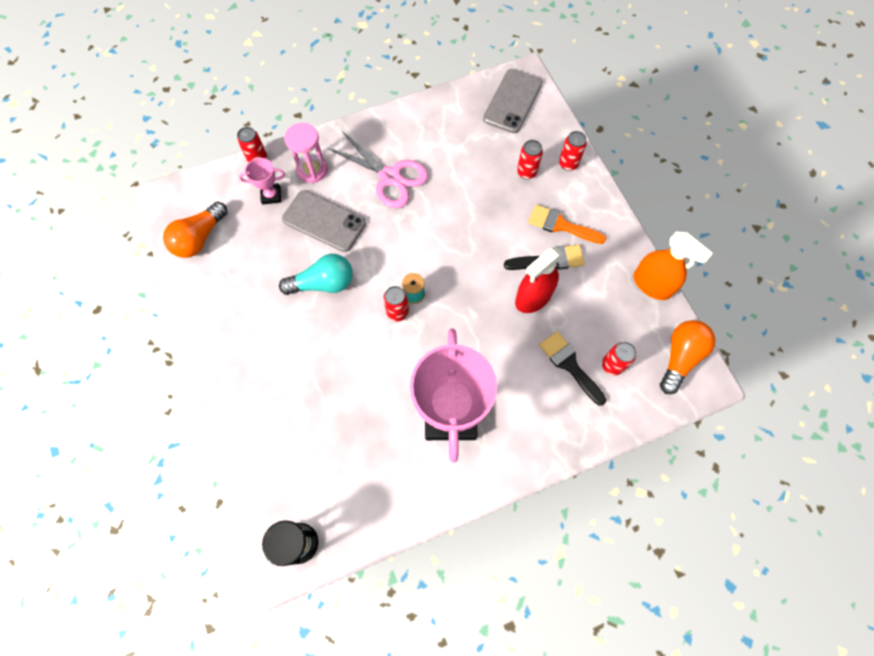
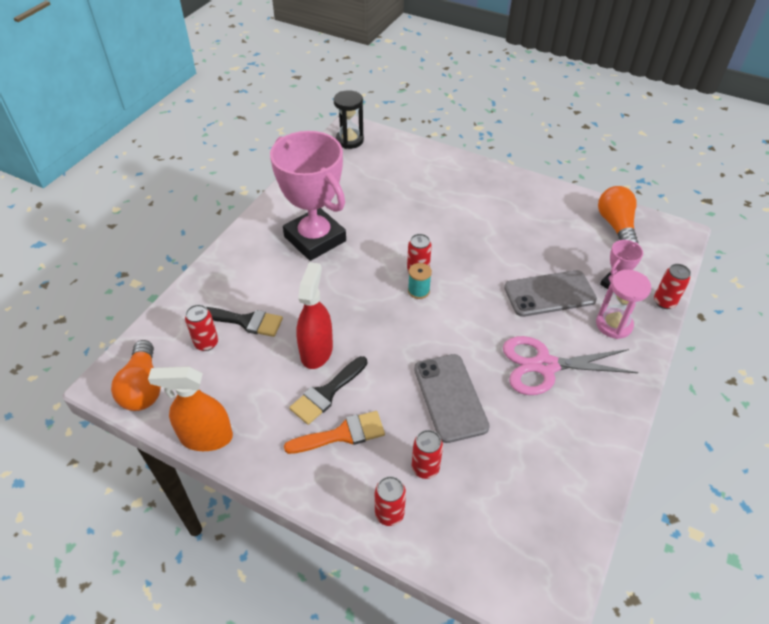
camera: 140 degrees right, 20 degrees down
turquoise light bulb [279,254,353,295] -> none
grey phone [483,69,542,133] -> grey phone moved to [414,354,490,443]

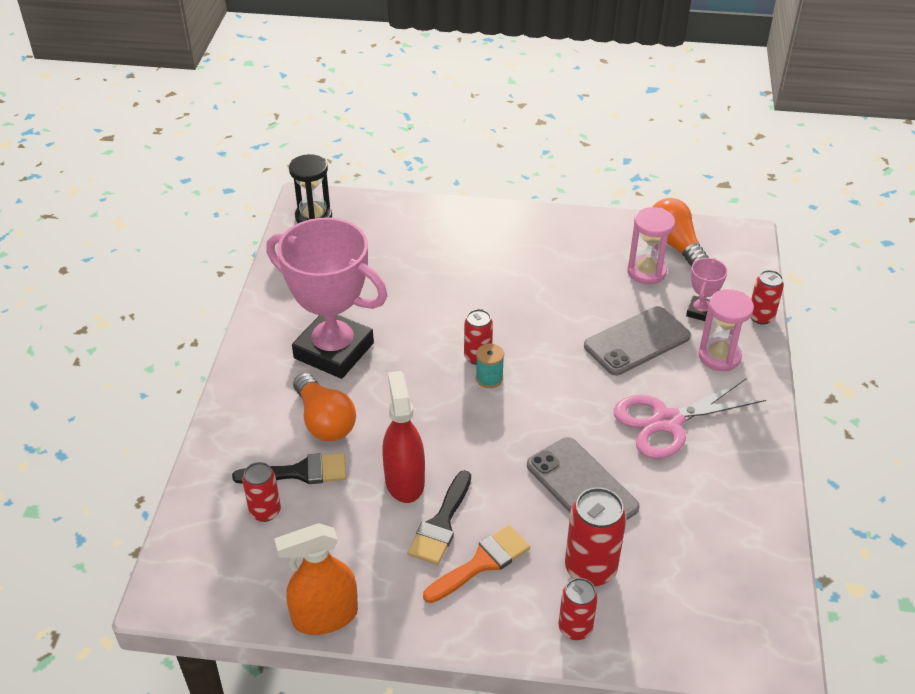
camera: 20 degrees left, 5 degrees down
orange light bulb [111,340,161,411] -> orange light bulb moved to [293,373,356,441]
red can [412,430,443,479] -> red can [565,487,627,587], size x1.59
none -> pink hourglass [627,207,675,284]

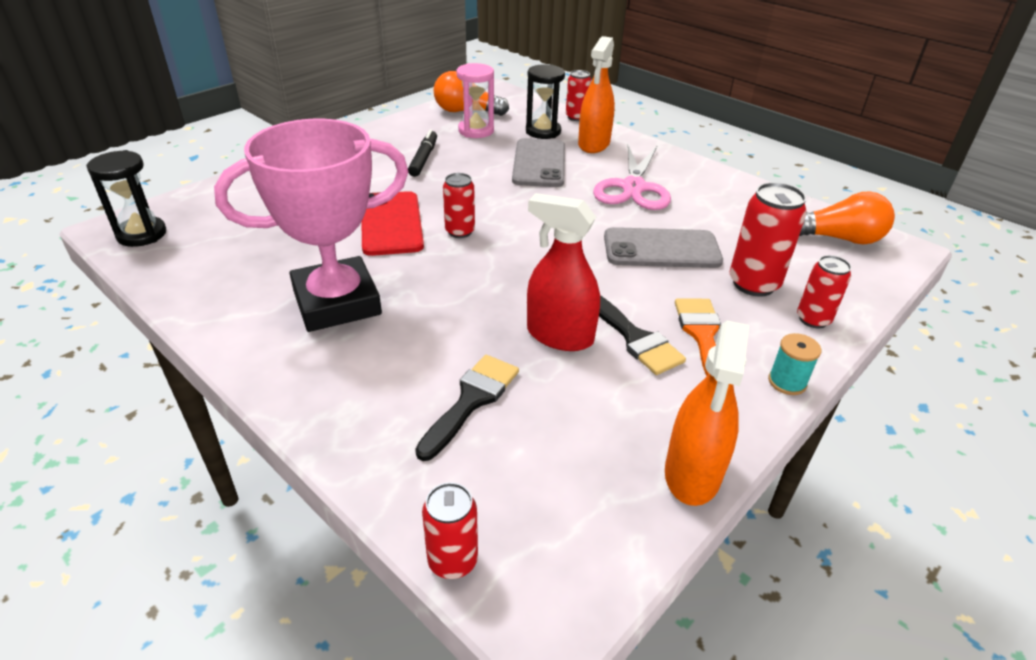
camera: 55 degrees left, 5 degrees down
red can [242,462,281,522] -> red can moved to [422,482,478,579]
orange light bulb [293,373,356,441] -> orange light bulb moved to [799,191,895,244]
turquoise spool [476,344,504,388] -> turquoise spool moved to [768,333,821,395]
pink trophy [686,258,728,321] -> black hourglass [526,64,565,139]
pink hourglass [698,289,754,371] -> orange spray bottle [578,36,615,153]
none -> red phone [362,191,424,256]
none -> black marker [408,130,437,177]

